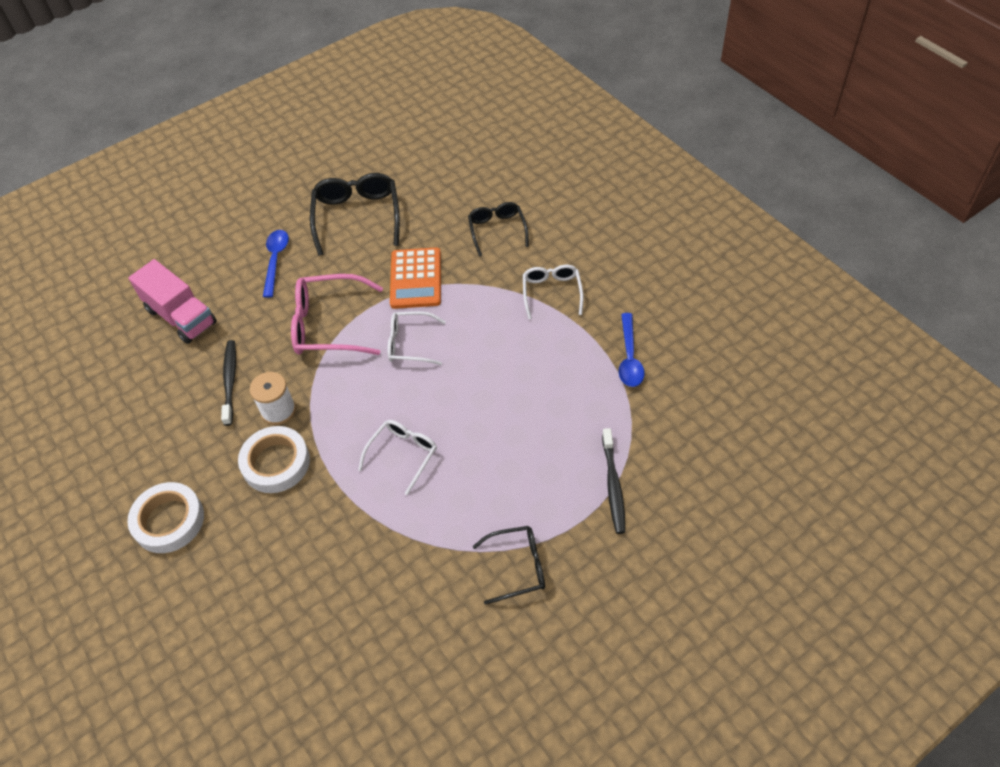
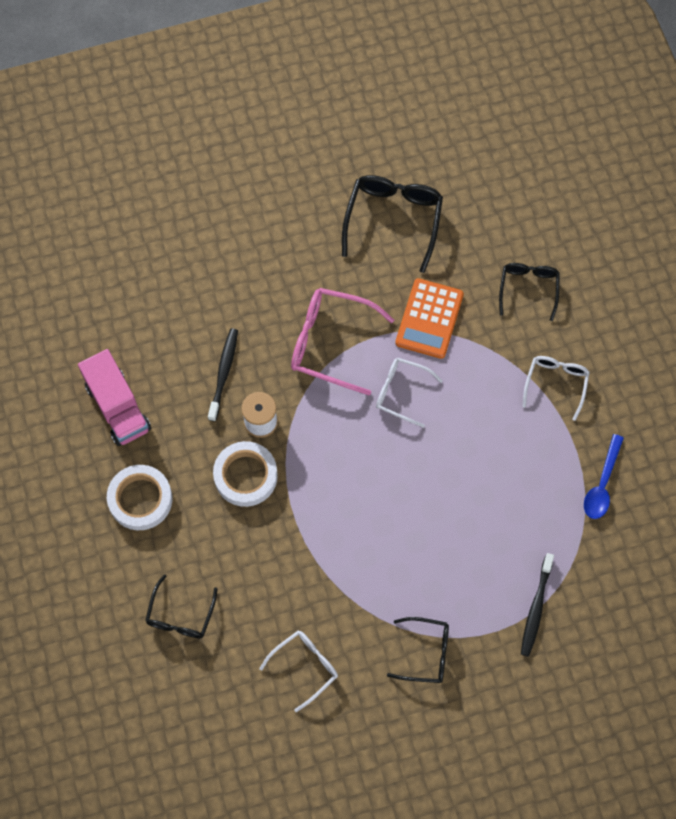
camera: 15 degrees right, 15 degrees up
pink truck [128,259,217,344] -> pink truck moved to [78,349,151,446]
blue spoon [263,230,289,298] -> none
white glasses [358,420,437,495] -> white glasses moved to [259,631,338,712]
none -> black glasses [145,574,218,638]

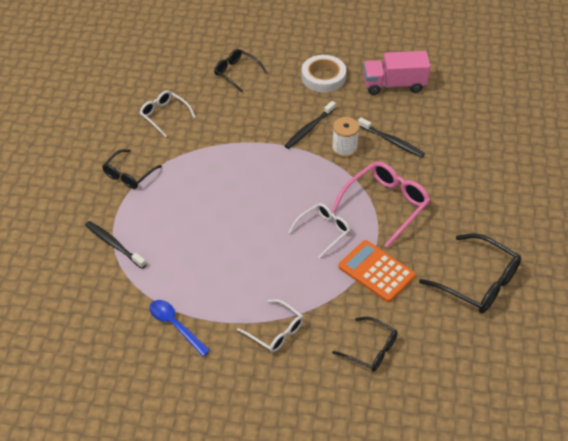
camera: 115 degrees right, 20 degrees down
white tape [213,441,278,507] -> black toothbrush [285,101,336,149]
white glasses [259,631,338,712] -> white glasses turned 150 degrees clockwise [139,90,196,137]

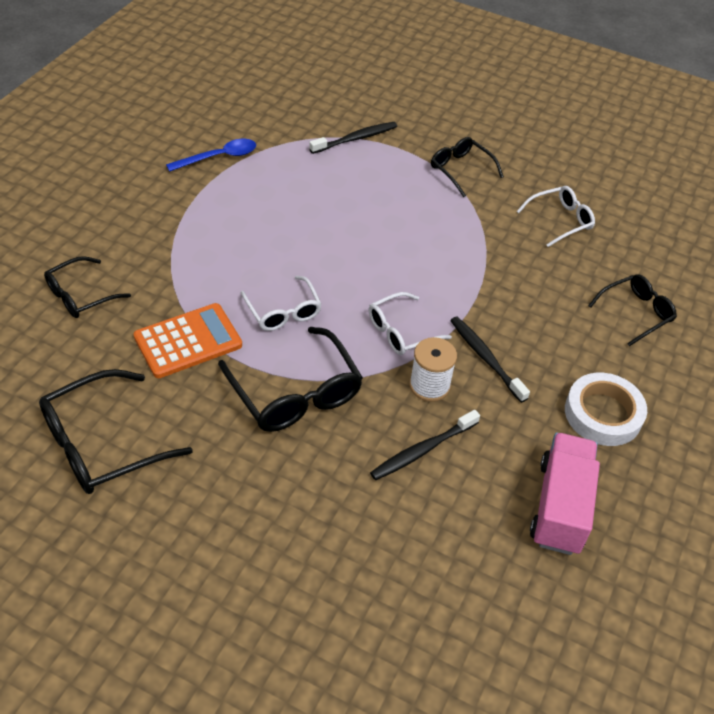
camera: 105 degrees right, 0 degrees up
white glasses [237,299,303,353] -> white glasses moved to [369,292,452,355]
pink glasses [332,161,431,248] -> black glasses [218,327,363,432]

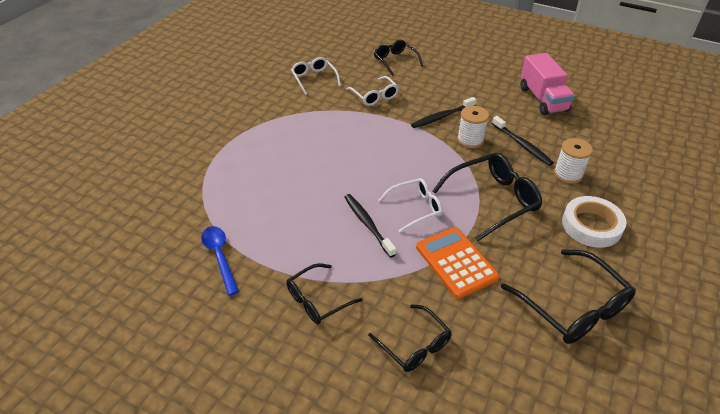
camera: 85 degrees left, 5 degrees down
black toothbrush [309,122,397,154] -> black toothbrush moved to [344,194,396,258]
white glasses [369,292,452,355] -> white glasses moved to [346,76,399,106]
black glasses [431,137,504,197] -> black glasses moved to [286,263,363,324]
pink truck [530,432,600,555] -> pink truck turned 120 degrees counterclockwise [520,53,575,115]
white tape [565,373,647,446] -> white tape moved to [562,196,626,248]
none -> white spool [554,138,593,184]

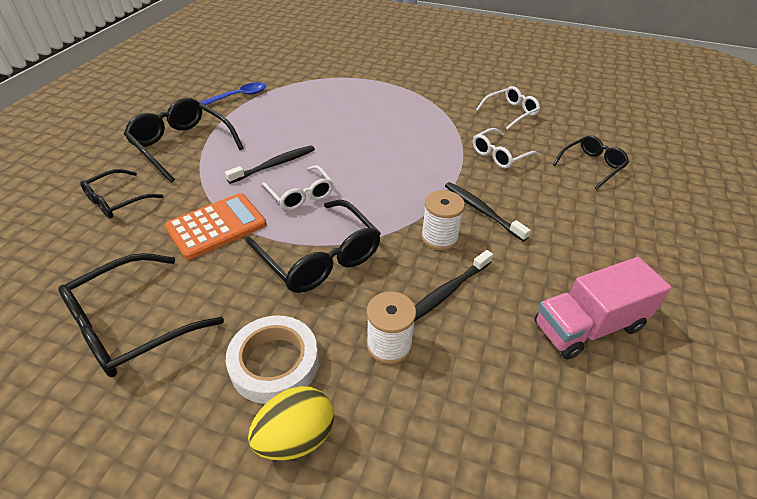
camera: 80 degrees right, 0 degrees up
black glasses [286,263,363,324] -> black glasses [124,98,243,183], size x1.61
none -> yellow egg [248,386,334,460]

